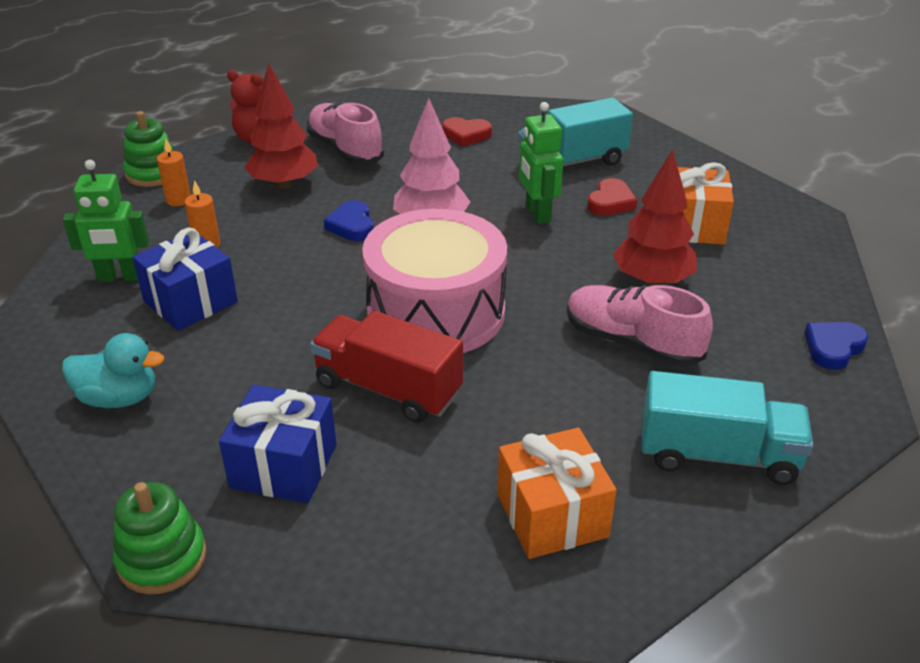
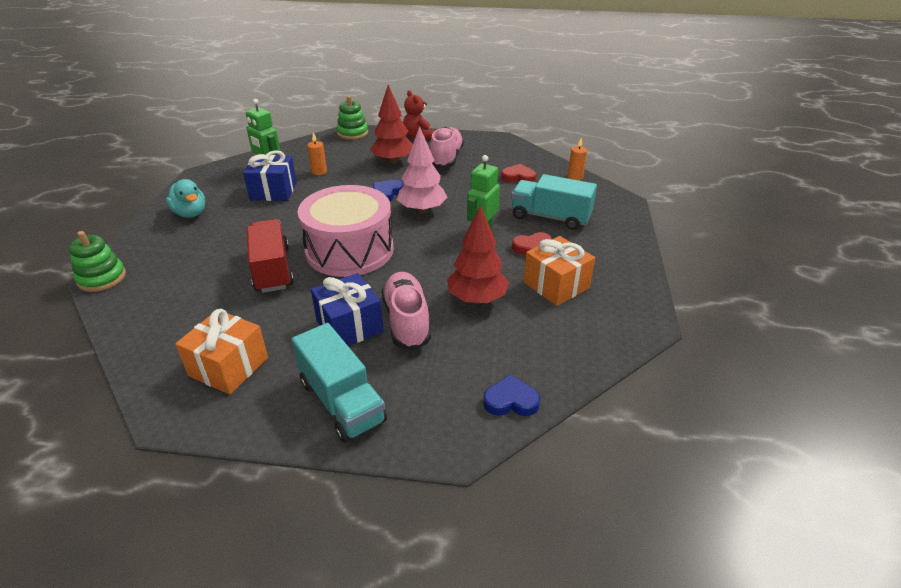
camera: 45 degrees right, 0 degrees up
orange candle [157,138,191,206] -> orange candle moved to [568,138,587,180]
blue gift [219,385,336,503] -> blue gift moved to [311,273,384,346]
red heart [442,117,492,147] -> red heart turned 135 degrees clockwise [501,164,536,182]

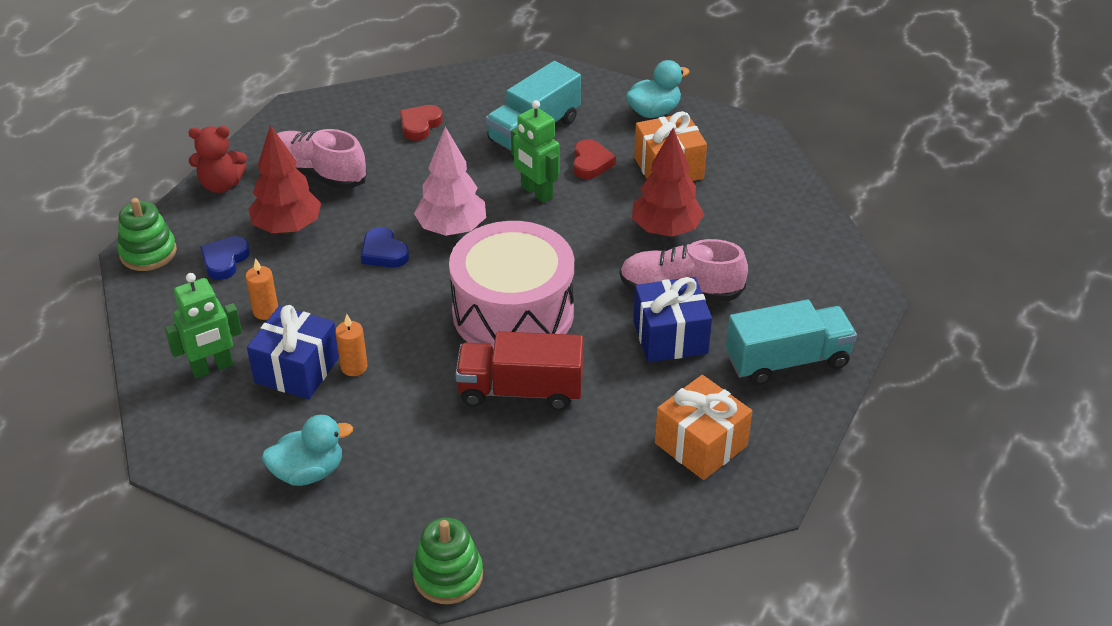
camera: 70 degrees left, 5 degrees up
blue heart [483,374,540,416] -> blue heart moved to [200,236,250,280]
orange candle [568,138,587,180] -> orange candle moved to [335,314,368,376]
none -> turquoise duck [626,60,690,118]

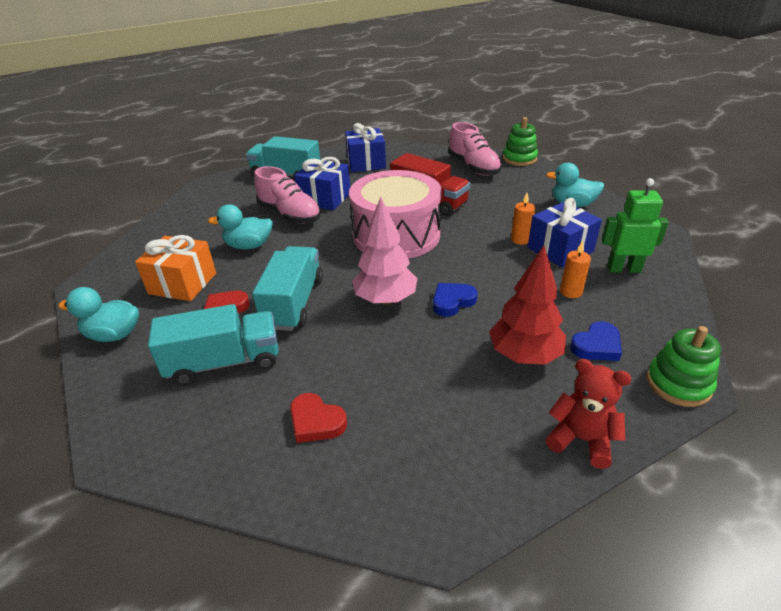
camera: 145 degrees left, 5 degrees down
pink shoe [277,129,367,189] -> pink shoe moved to [448,122,502,176]
blue heart [361,227,409,268] -> blue heart turned 120 degrees counterclockwise [433,283,478,317]
red heart [400,105,443,141] -> red heart turned 60 degrees clockwise [290,393,347,443]
green robot [511,100,560,203] -> turquoise truck [252,246,323,331]
red tree [632,128,704,237] -> turquoise duck [208,204,273,249]
orange gift [655,375,752,480] -> blue gift [345,123,386,172]

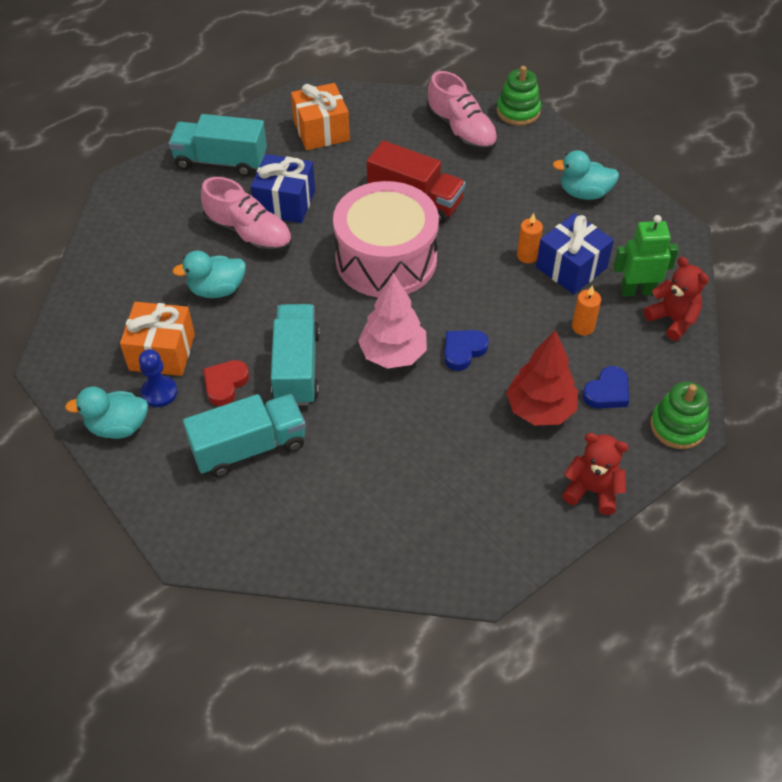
camera: 10 degrees left, 15 degrees up
red heart [290,393,347,443] -> none
blue gift [345,123,386,172] -> orange gift [291,83,350,150]
none -> blue pawn [139,349,177,407]
none -> red teddy bear [644,257,709,341]

